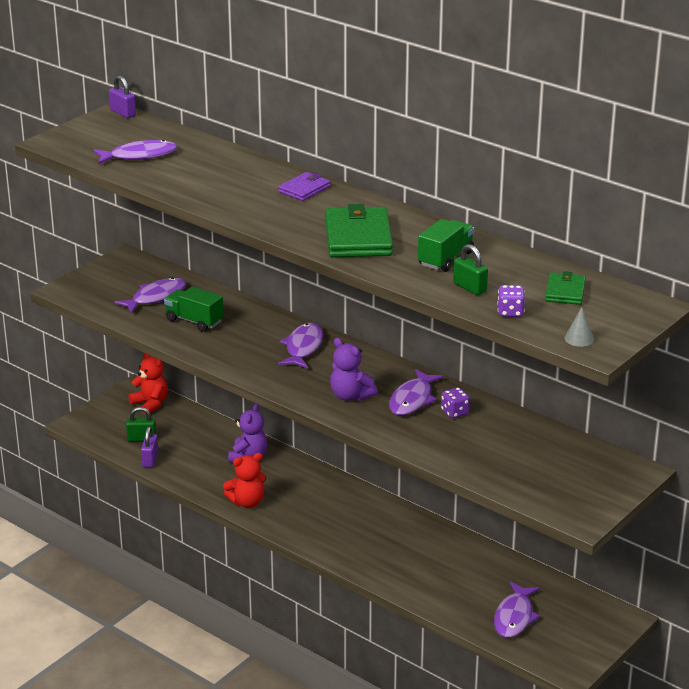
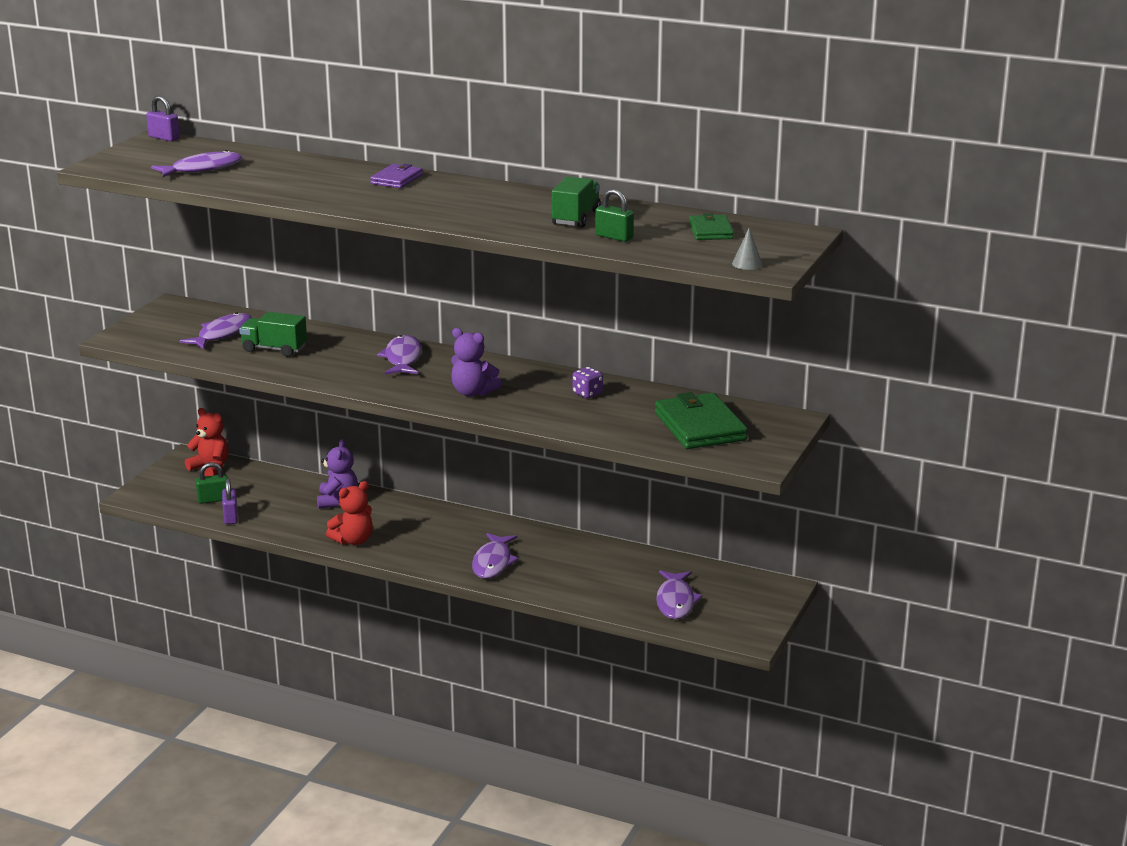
camera: 15 degrees left, 5 degrees down
green wallet [325,204,393,257] -> green wallet moved to [655,392,748,449]
purple fish [389,369,444,415] -> purple fish moved to [472,533,519,579]
purple dice [497,285,525,317] -> none

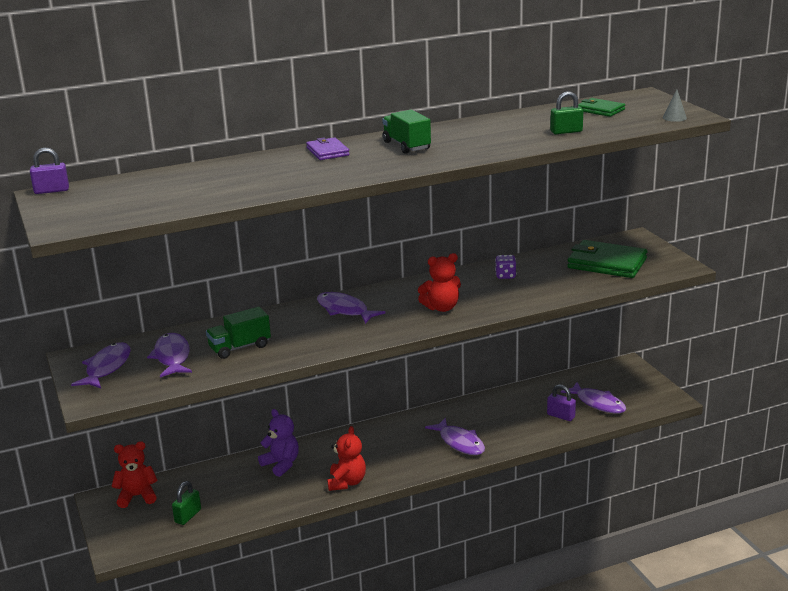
camera: 45 degrees left, 0 degrees up
purple fish [151,150,242,177] -> purple fish moved to [71,342,131,389]
purple padlock [222,478,238,524] -> purple padlock moved to [547,384,576,421]
purple teddy bear [451,328,502,397] -> red teddy bear [418,253,461,312]
green truck [552,177,601,228] -> green truck moved to [382,110,431,154]

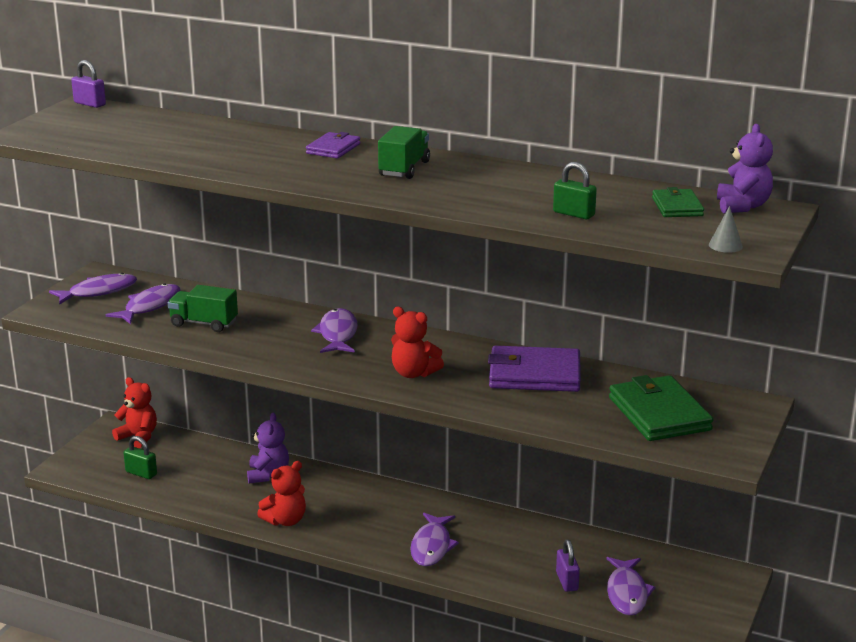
camera: 45 degrees right, 0 degrees up
green padlock [172,481,201,525] -> green padlock turned 45 degrees clockwise [124,436,157,479]
purple dice [495,255,516,279] -> purple wallet [488,346,581,392]
none -> purple teddy bear [717,124,773,213]

